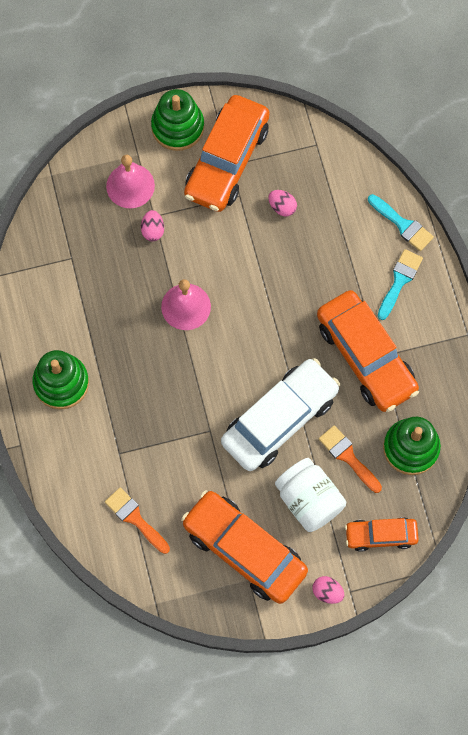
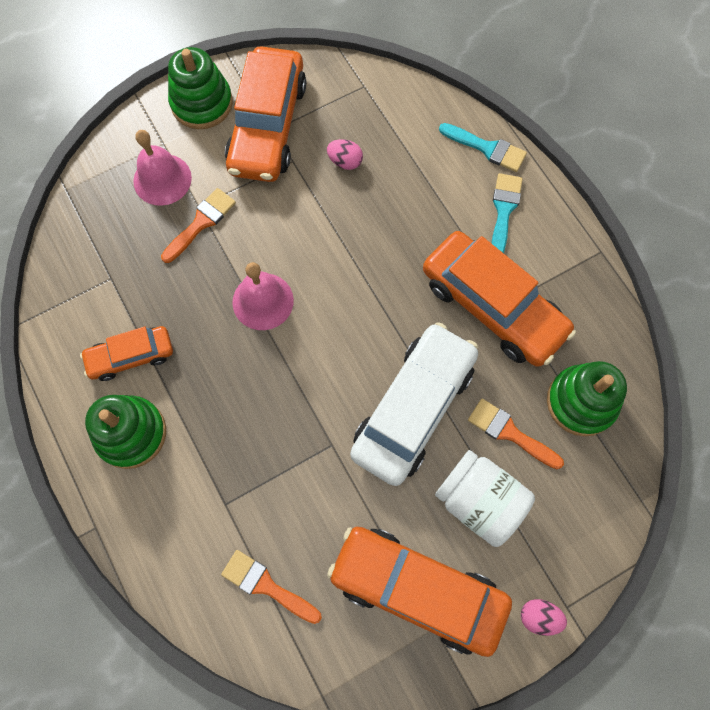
camera: 15 degrees left, 0 degrees up
pink egg [141,210,164,241] -> orange brush [161,188,236,263]
orange car [345,517,419,552] -> orange car moved to [80,326,173,381]

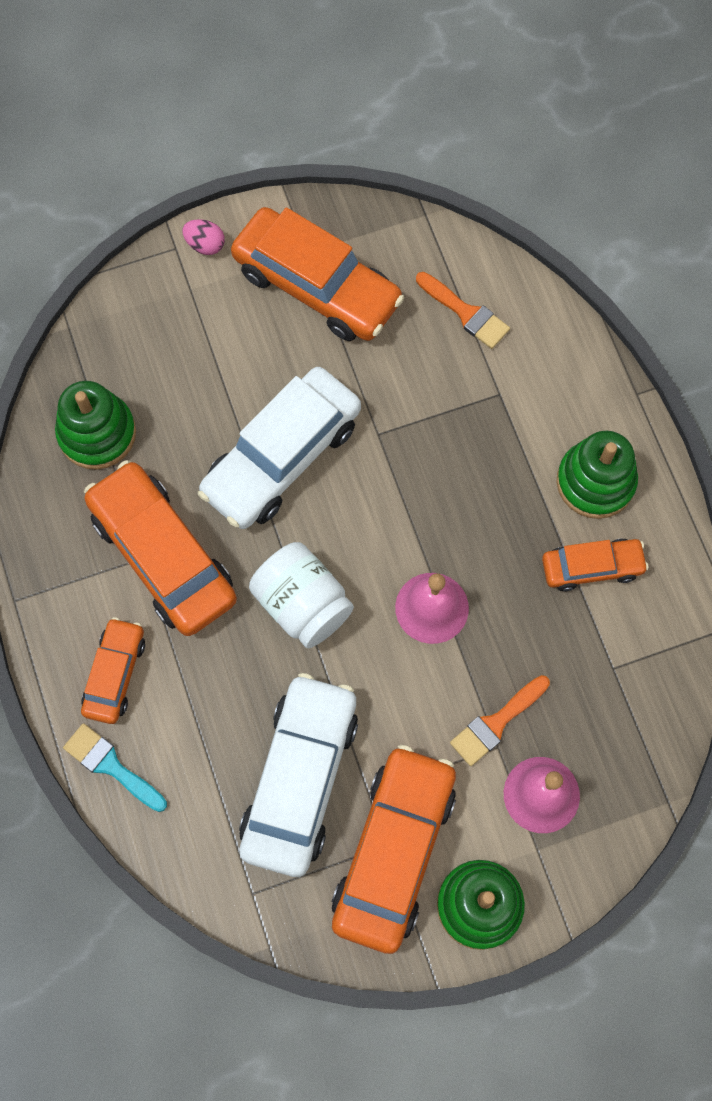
camera: 170 degrees left, 0 degrees up
pink egg [327,139,363,170] -> white car [239,673,358,877]
white jar [435,450,535,547] -> white jar moved to [249,542,354,648]
orange brush [468,399,564,469] -> none
turquoise brush [491,173,523,253] -> orange car [81,617,145,724]

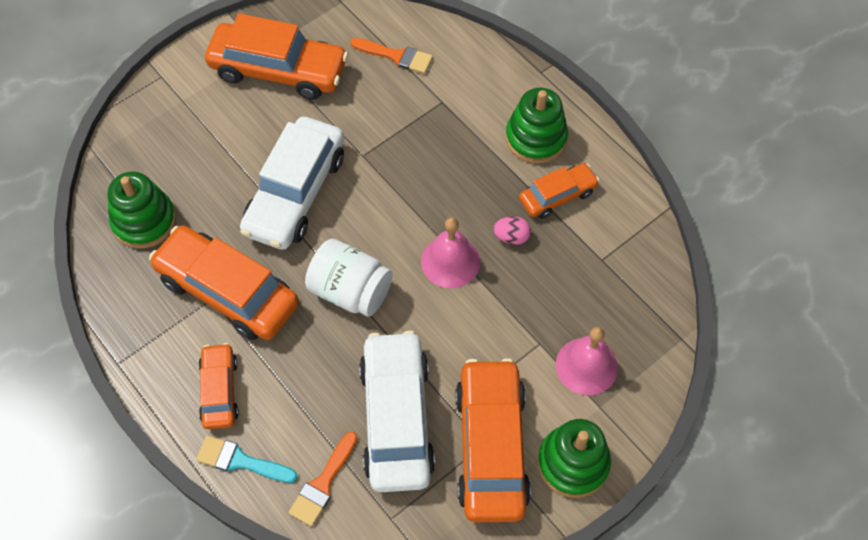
camera: 20 degrees left, 10 degrees down
pink egg [182,219,225,255] -> pink egg moved to [493,216,531,245]
orange brush [450,675,550,766] -> orange brush moved to [289,431,358,527]

